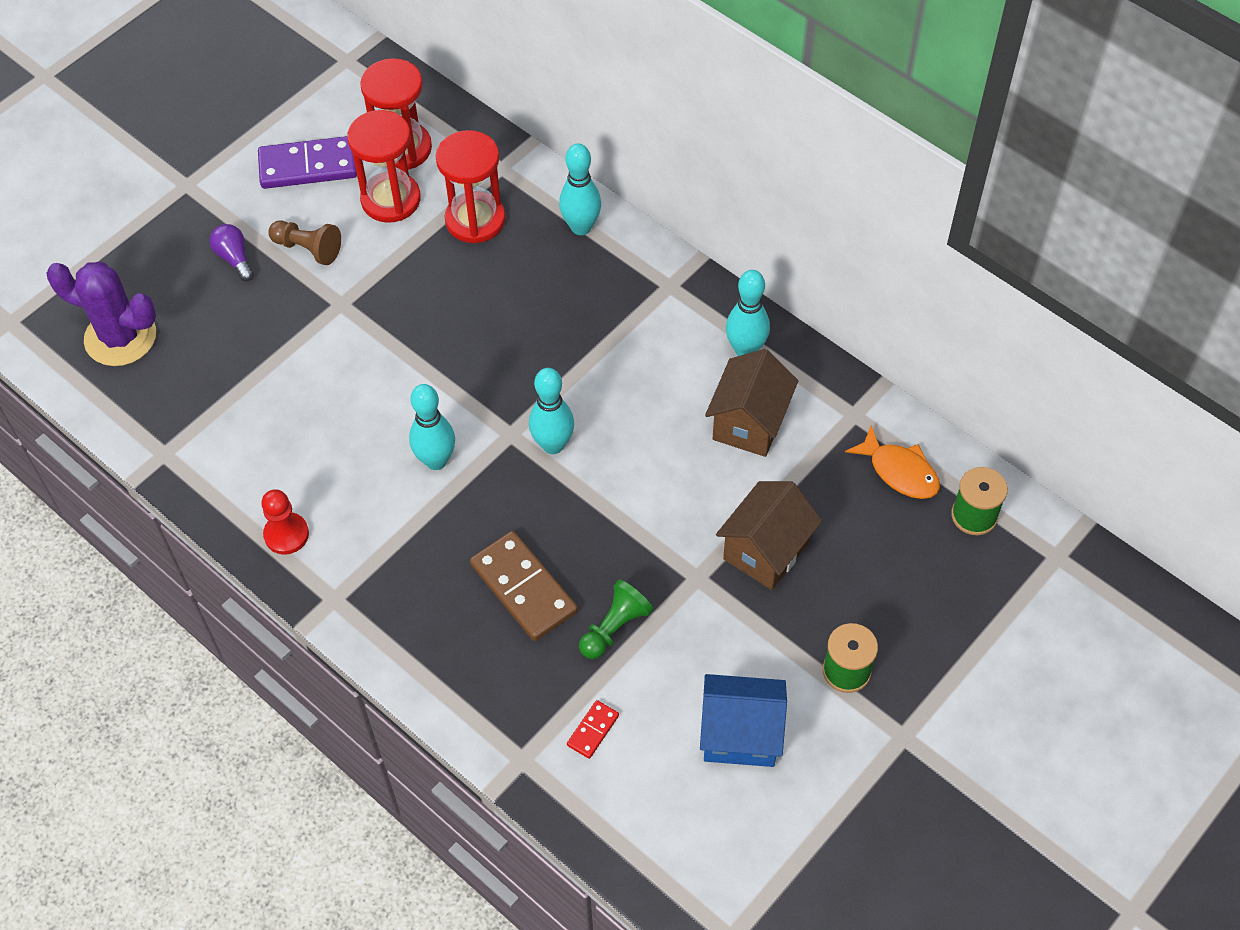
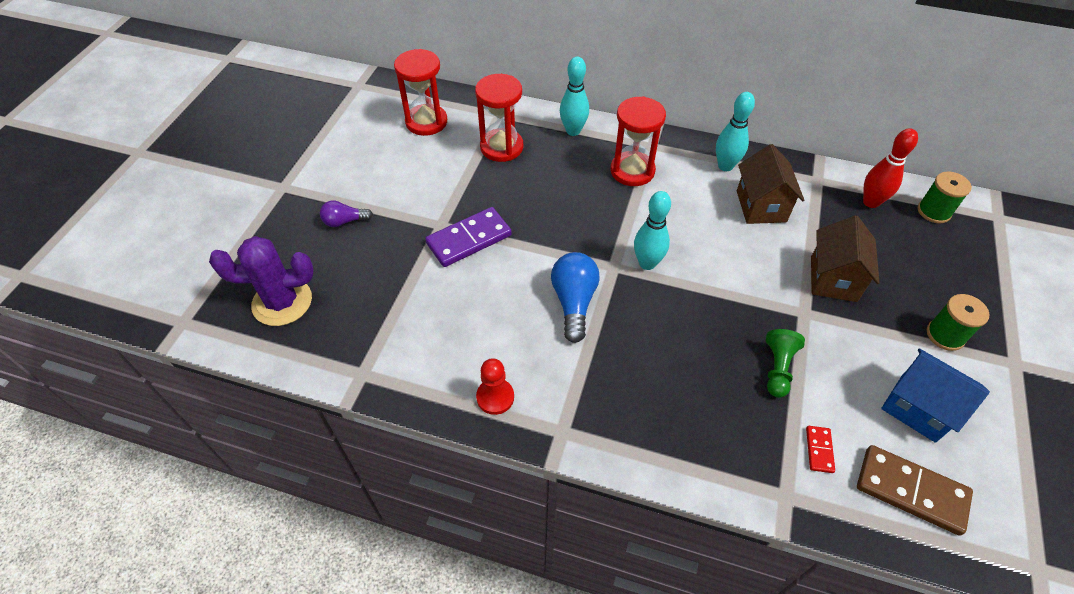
camera: 25 degrees left, 5 degrees down
purple light bulb [210,224,254,281] -> purple light bulb turned 45 degrees counterclockwise [320,200,373,227]
purple domino [258,136,357,189] -> purple domino moved to [425,207,512,267]
brown pawn [268,220,341,265] -> none
red hourglass [347,110,421,223] -> red hourglass moved to [610,96,666,186]
turquoise bowling pin [409,384,455,470] -> blue light bulb [551,252,600,343]
brown domino [470,531,578,641] -> brown domino moved to [857,445,973,536]
blue house [700,674,787,767] -> blue house turned 60 degrees clockwise [881,349,990,443]
orange fish [845,425,940,499] -> red bowling pin [863,128,918,208]

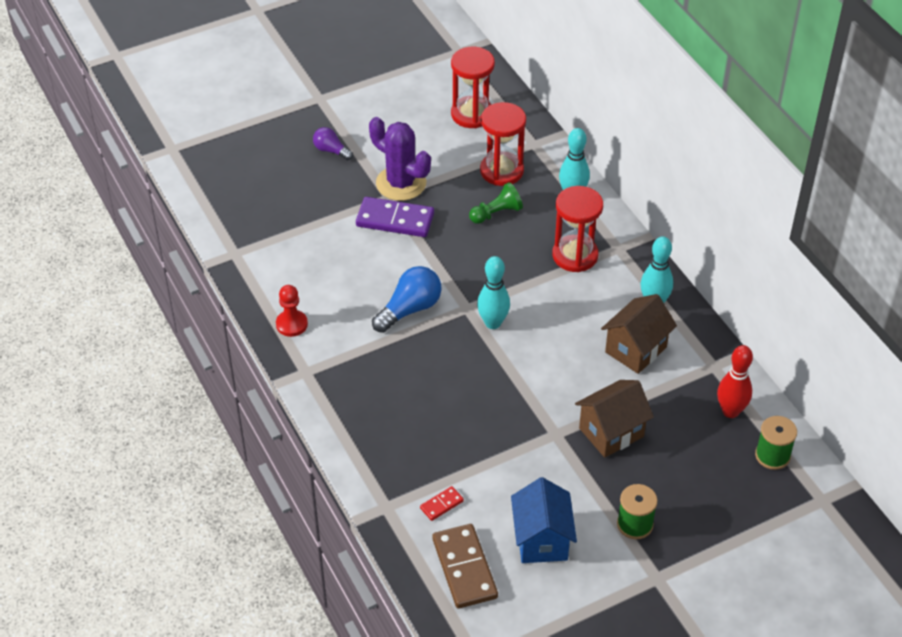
camera: 45 degrees right, 5 degrees down
purple cactus [209,236,314,326] -> purple cactus moved to [369,117,431,201]
green pawn [766,329,805,398] -> green pawn moved to [469,182,523,224]

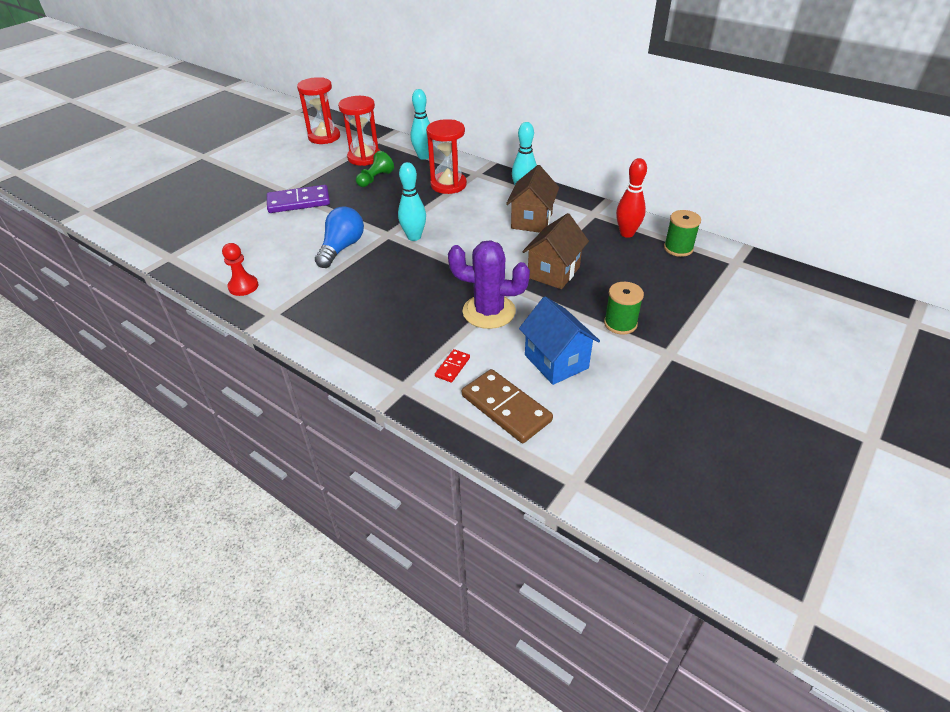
camera: 25 degrees left, 5 degrees down
purple light bulb [313,127,353,160] -> none
purple cactus [369,117,431,201] -> purple cactus moved to [448,240,530,329]

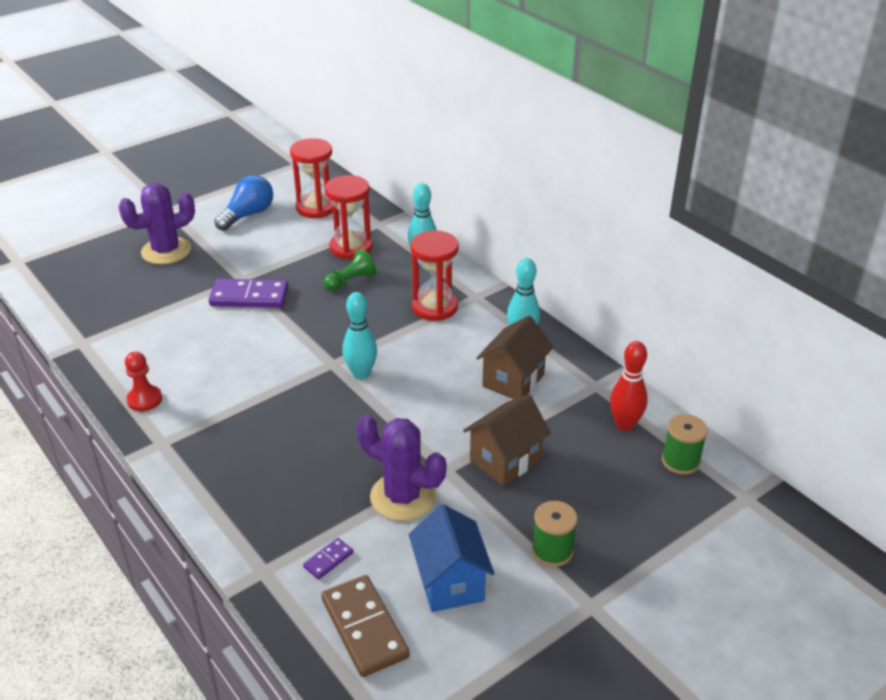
camera: 15 degrees right, 5 degrees down
blue light bulb [315,206,364,268] -> blue light bulb moved to [214,175,273,231]
red domino [435,349,470,383] -> purple domino [303,538,353,579]
none -> purple cactus [118,183,195,265]

